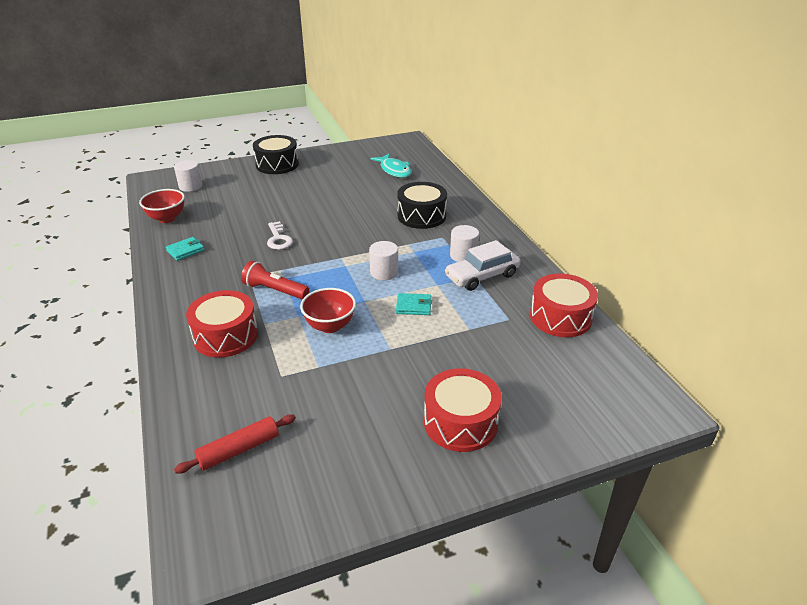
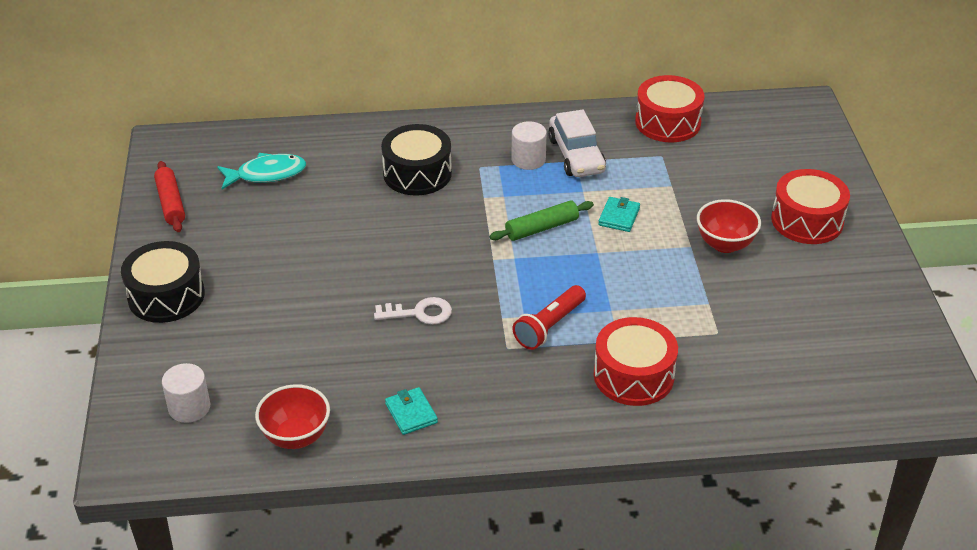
camera: 75 degrees left, 5 degrees up
red rolling pin [174,414,296,474] -> red rolling pin moved to [154,161,185,232]
red bowl [300,288,356,333] -> red bowl moved to [697,199,761,253]
white cylinder [369,241,398,280] -> green rolling pin [489,201,594,241]

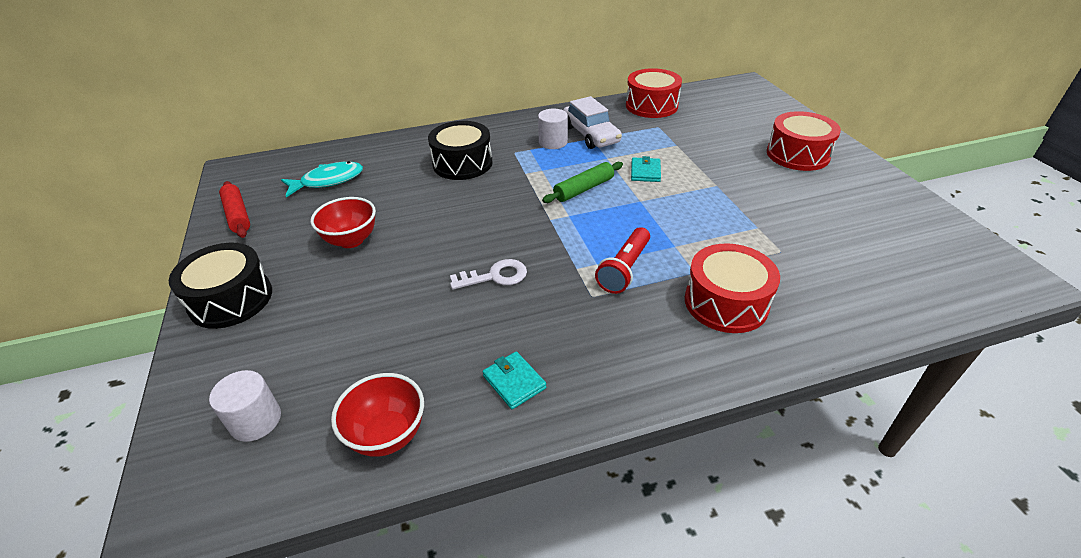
camera: 10 degrees left, 0 degrees up
red bowl [697,199,761,253] -> red bowl moved to [311,197,376,248]

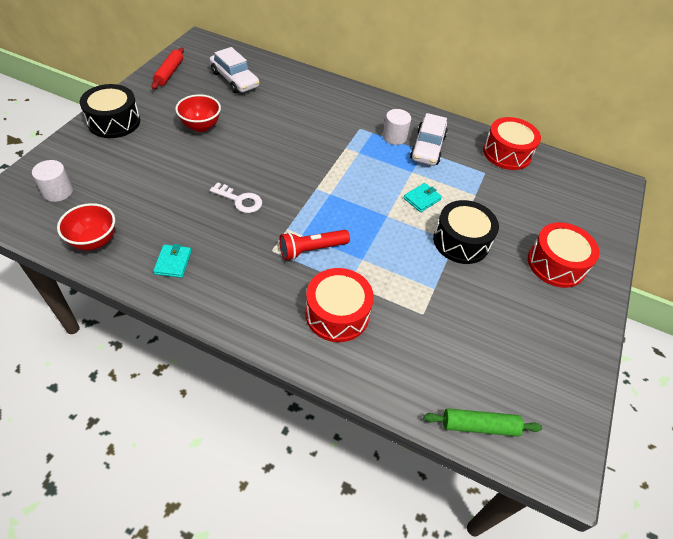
camera: 35 degrees right, 10 degrees up
turquoise fish [281,161,363,197] -> white car [210,47,259,93]
black drum [428,121,492,180] -> black drum moved to [433,200,499,264]
green rolling pin [542,162,623,203] -> green rolling pin moved to [424,408,542,437]

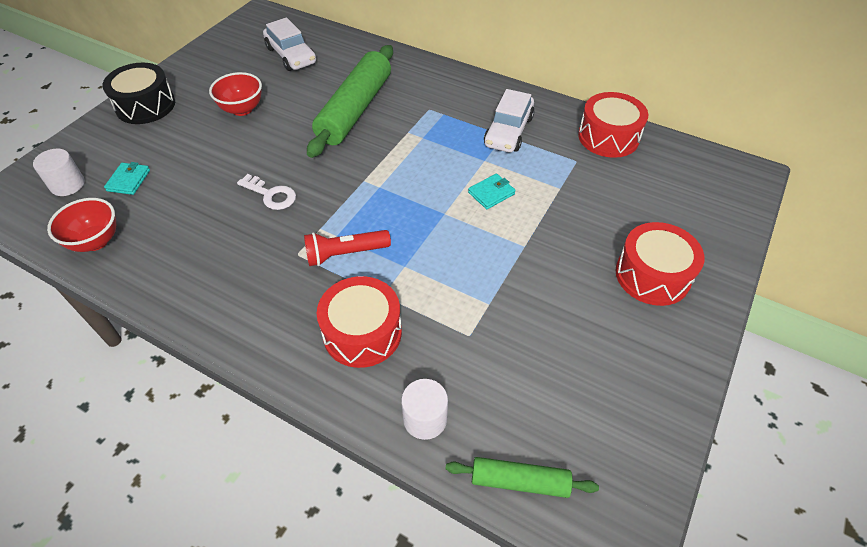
camera: 10 degrees right, 0 degrees up
red rolling pin [152,47,184,89] -> none
turquoise wallet [153,244,192,278] -> turquoise wallet moved to [104,162,150,195]
white cylinder [383,109,411,145] -> white cylinder moved to [401,379,448,440]
black drum [433,200,499,264] -> none
none -> green rolling pin [307,45,393,158]

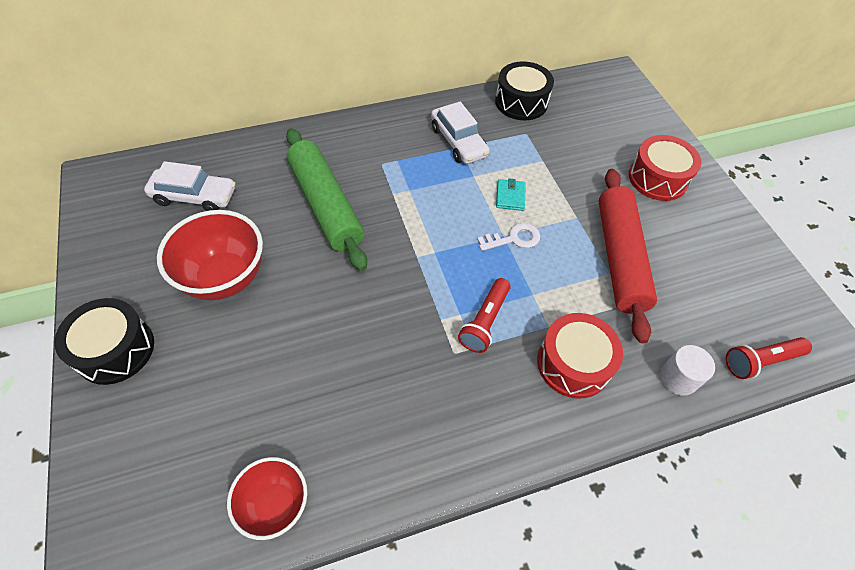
camera: 50 degrees left, 5 degrees up
white cylinder [33,148,85,196] -> none
turquoise wallet [104,162,150,195] -> none
red bowl [209,72,262,116] -> red bowl [157,210,263,300], size x1.61
white key [237,174,296,210] -> white key moved to [477,223,540,251]
green rolling pin [446,457,599,498] -> red flashlight [726,337,812,379]
red drum [578,92,648,158] -> black drum [495,61,554,120]
none -> red rolling pin [598,169,657,343]

